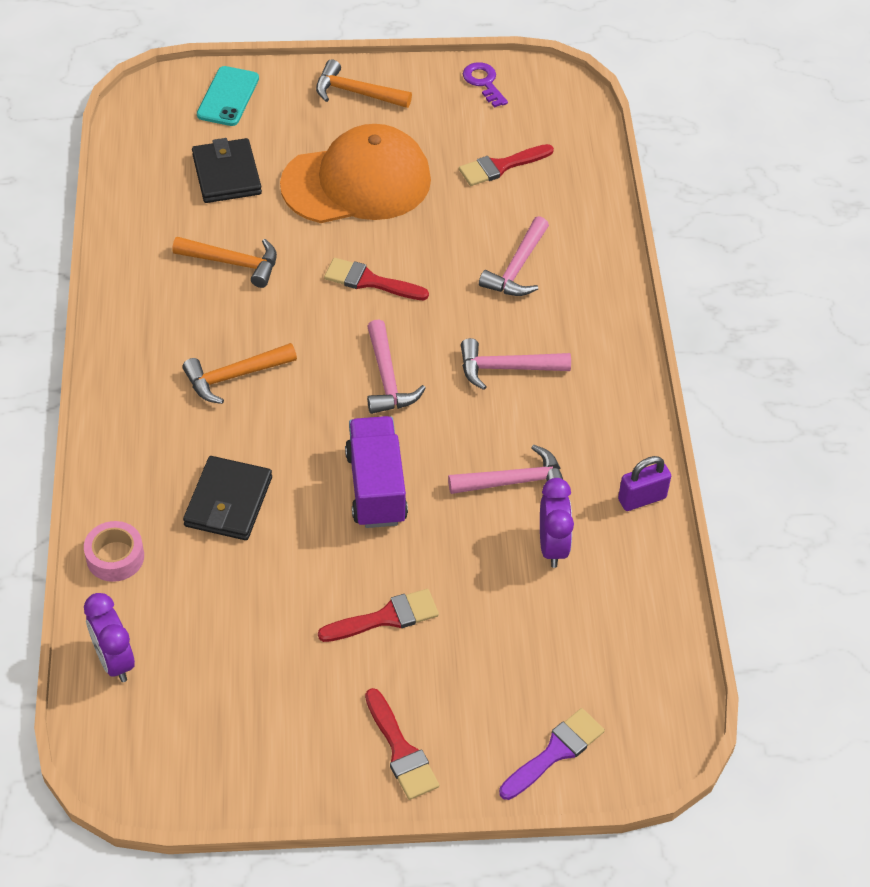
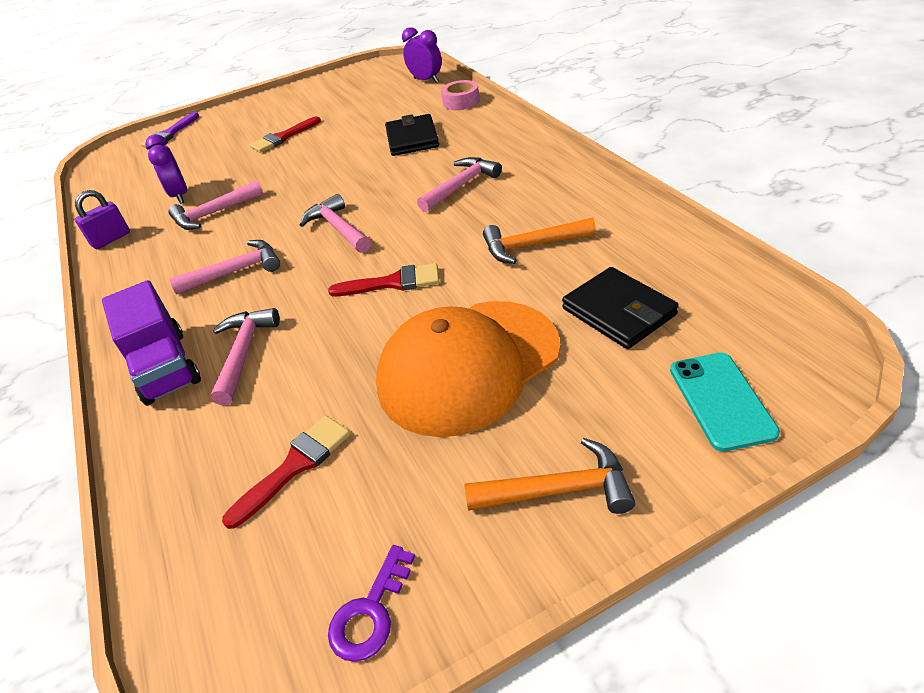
camera: 165 degrees right, 10 degrees down
orange hammer [182,343,297,404] -> pink hammer [417,157,502,212]
purple truck [345,416,408,528] -> purple truck moved to [102,280,201,406]
red brush [365,688,439,800] -> none
purple key [463,62,508,108] -> purple key turned 75 degrees clockwise [328,545,415,662]

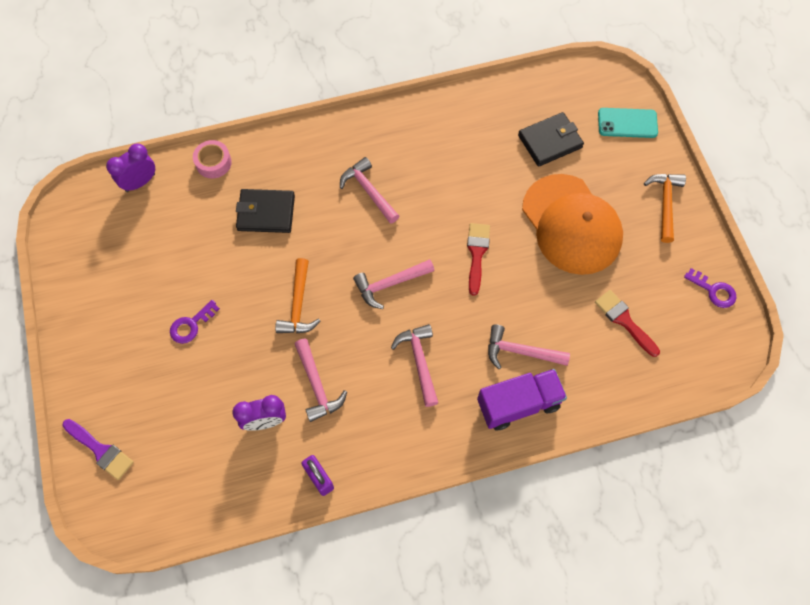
camera: 85 degrees left, 25 degrees up
red brush [250,116,321,153] -> purple key [170,300,220,344]
orange hammer [483,218,596,264] -> orange hammer moved to [275,258,320,334]

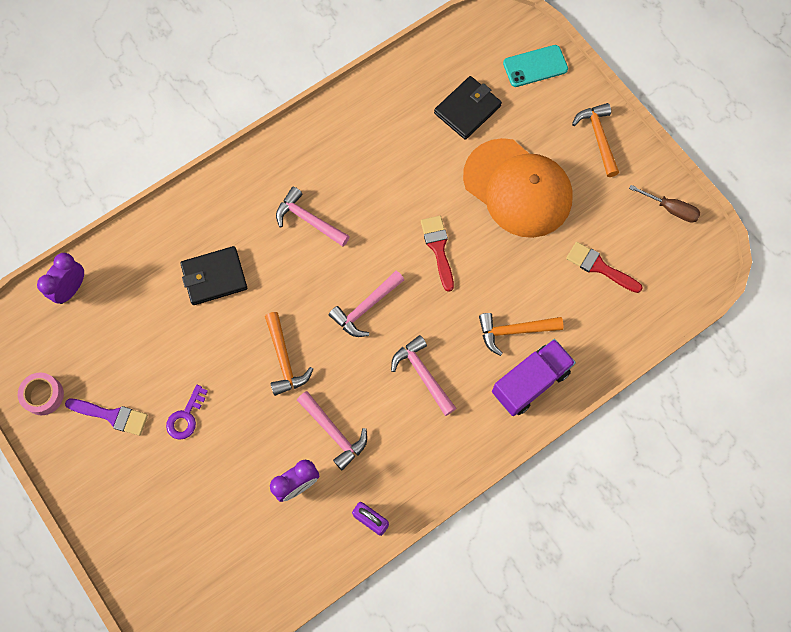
camera: 20 degrees left, 5 degrees up
purple brush [62,419,134,480] -> purple brush moved to [65,399,148,436]
pink tape [193,140,232,179] -> pink tape moved to [18,373,64,415]
pink hammer [488,324,570,369] -> orange hammer [479,313,563,356]
purple key [684,268,737,308] -> brown screwdriver [629,185,701,223]

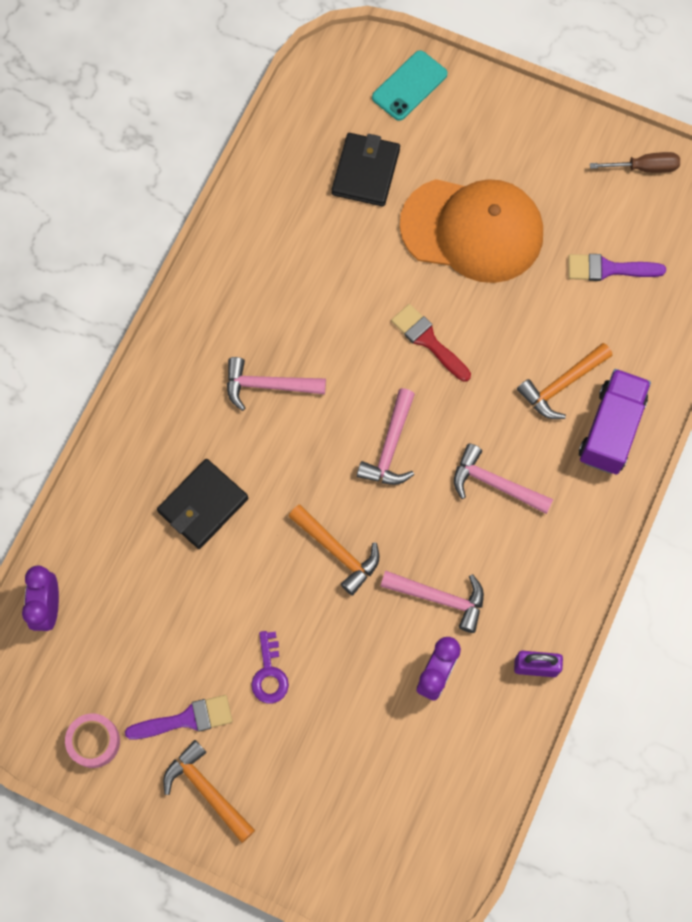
camera: 30 degrees left, 0 degrees up
red brush [566,242,642,293] -> purple brush [568,254,666,281]
orange hammer [572,103,619,177] -> orange hammer moved to [163,740,255,843]

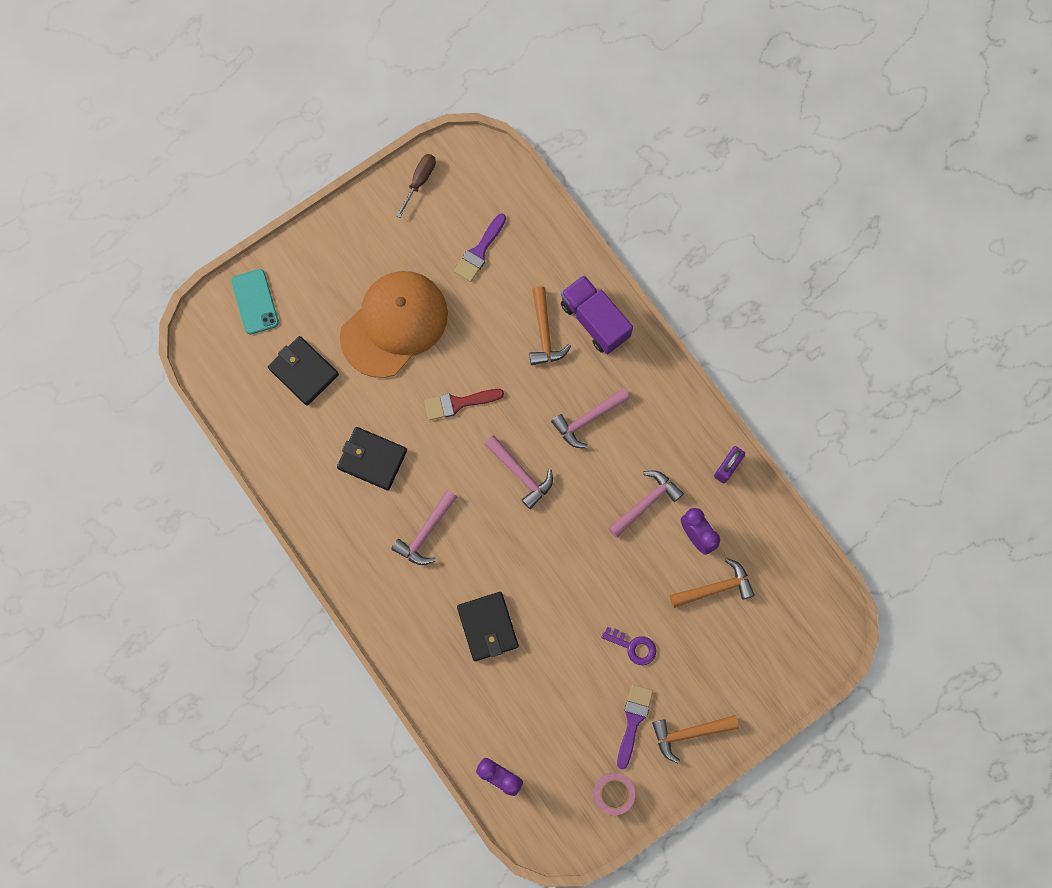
camera: 60 degrees left, 5 degrees up
orange hammer [288,504,379,596] -> orange hammer moved to [670,558,755,608]
none -> black wallet [337,427,407,490]

